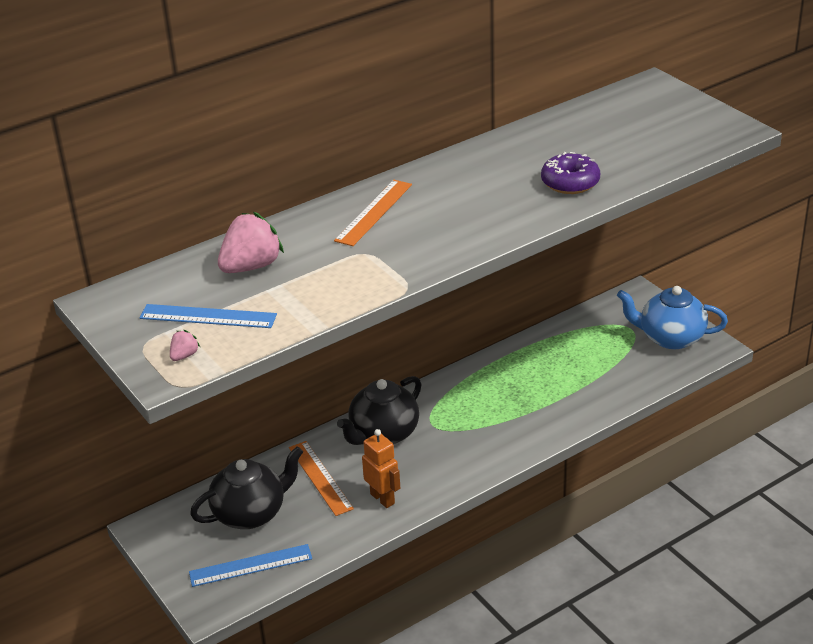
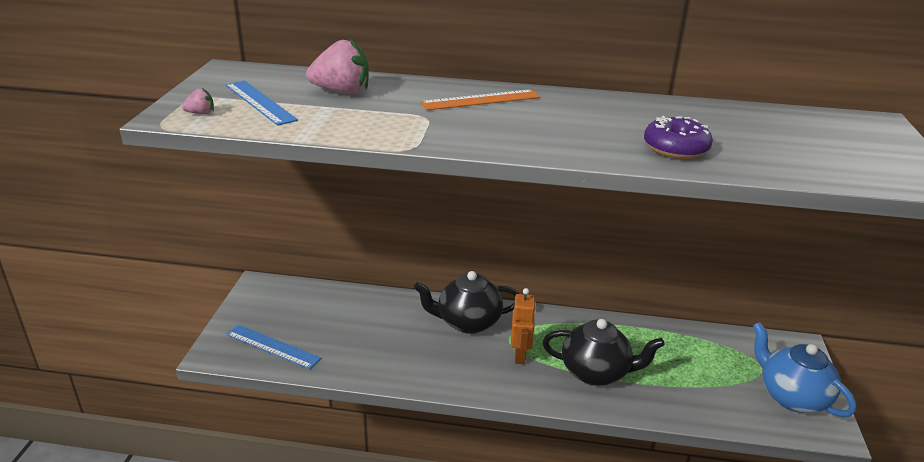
camera: 40 degrees right, 5 degrees down
black teapot [190,446,303,529] -> black teapot moved to [543,319,665,386]
orange ruler [289,441,354,516] -> none
orange robot [362,429,400,508] -> orange robot moved to [511,288,536,364]

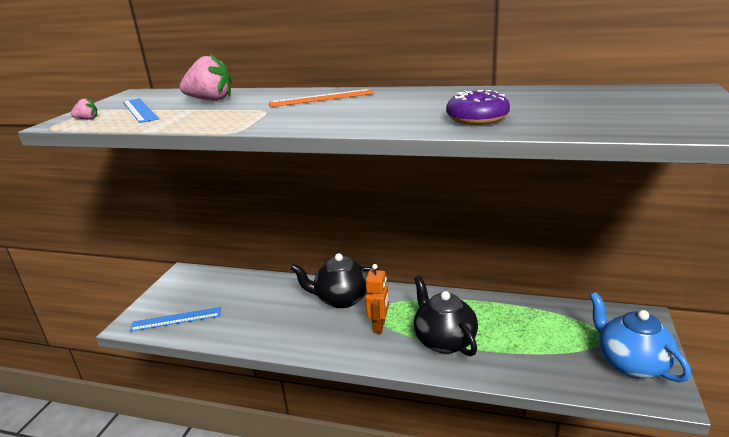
camera: 10 degrees right, 5 degrees down
blue ruler [226,324,321,369] -> blue ruler turned 45 degrees counterclockwise [130,307,221,332]
black teapot [543,319,665,386] -> black teapot turned 135 degrees counterclockwise [414,276,478,356]

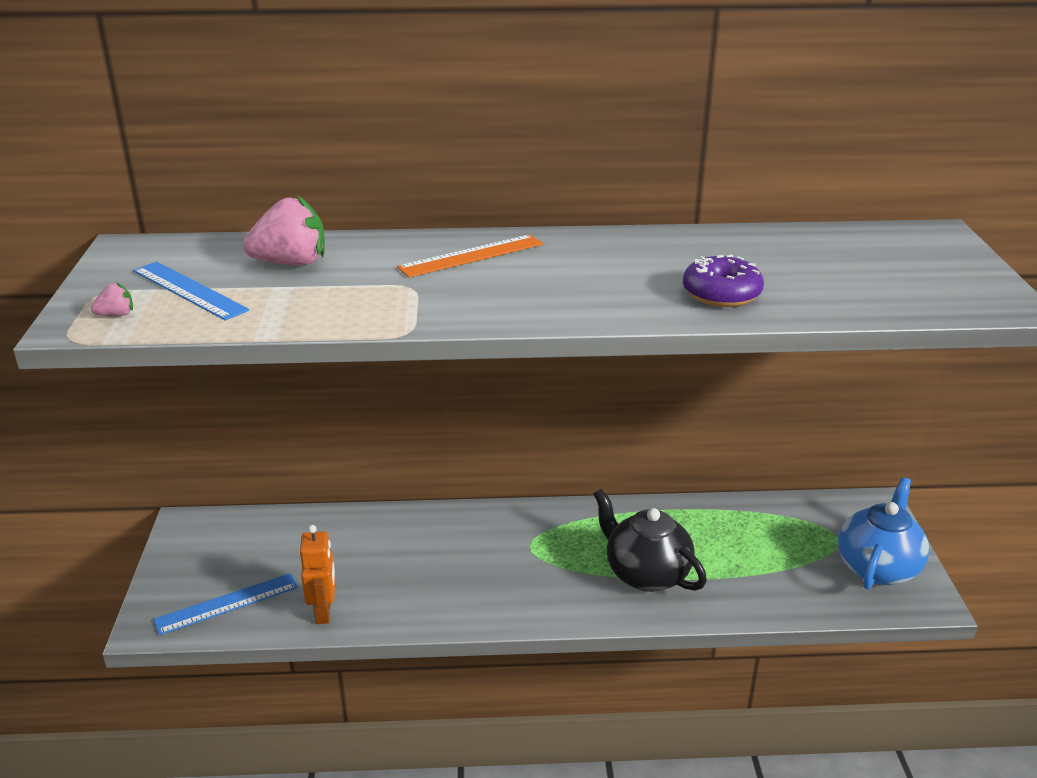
camera: 20 degrees left, 5 degrees up
black teapot [291,253,379,308] -> none
orange robot [365,264,389,334] -> orange robot moved to [300,525,335,624]
blue teapot [590,292,691,382] -> blue teapot turned 75 degrees clockwise [838,477,929,590]

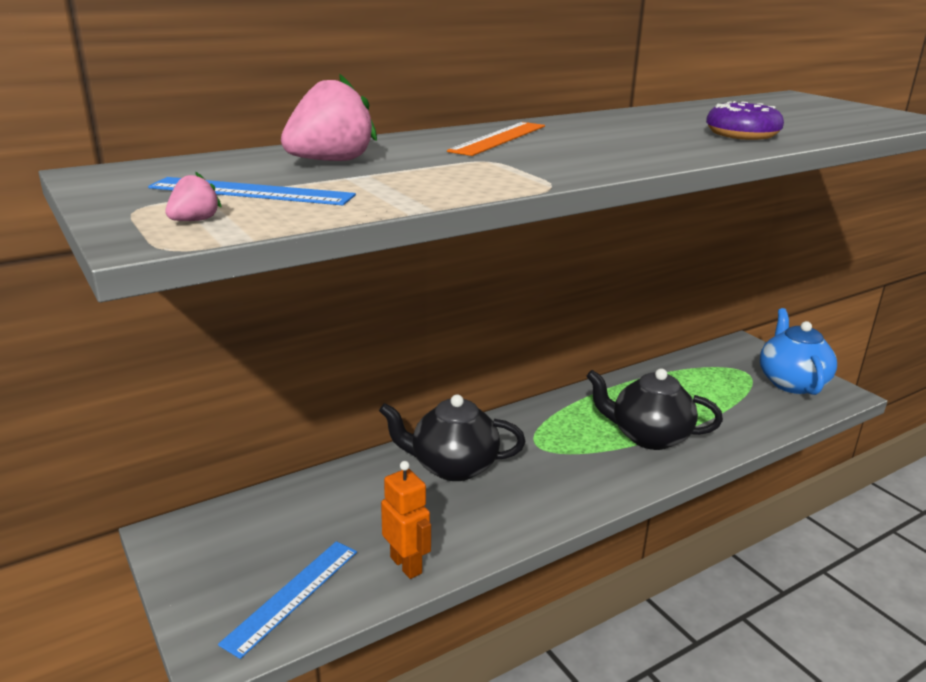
camera: 30 degrees left, 5 degrees down
none -> black teapot [379,394,525,481]

